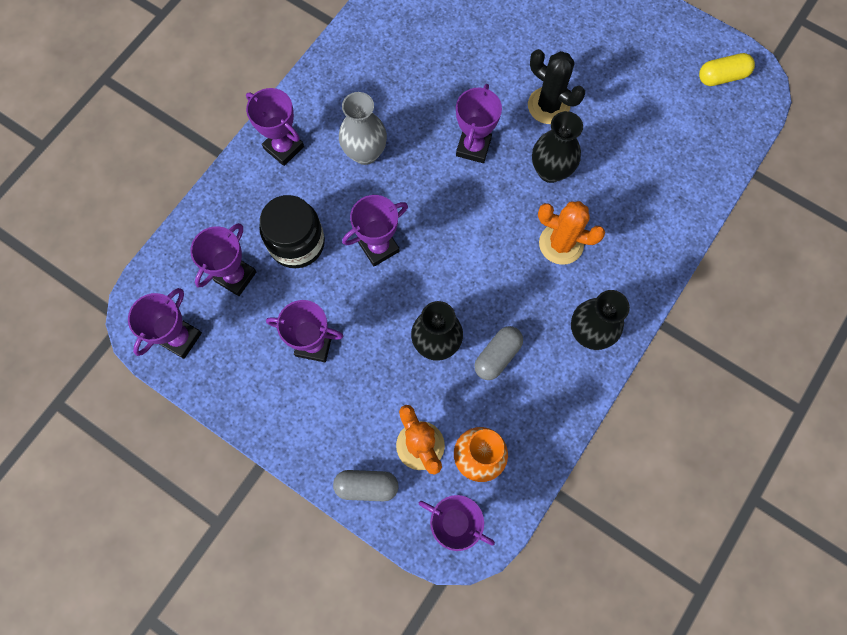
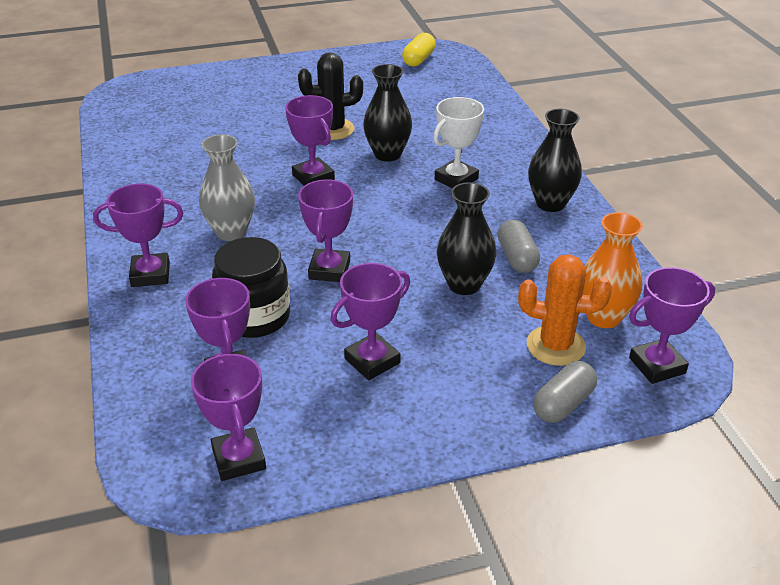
camera: 50 degrees left, 35 degrees down
orange cactus [538,201,605,265] -> white trophy [433,97,484,188]

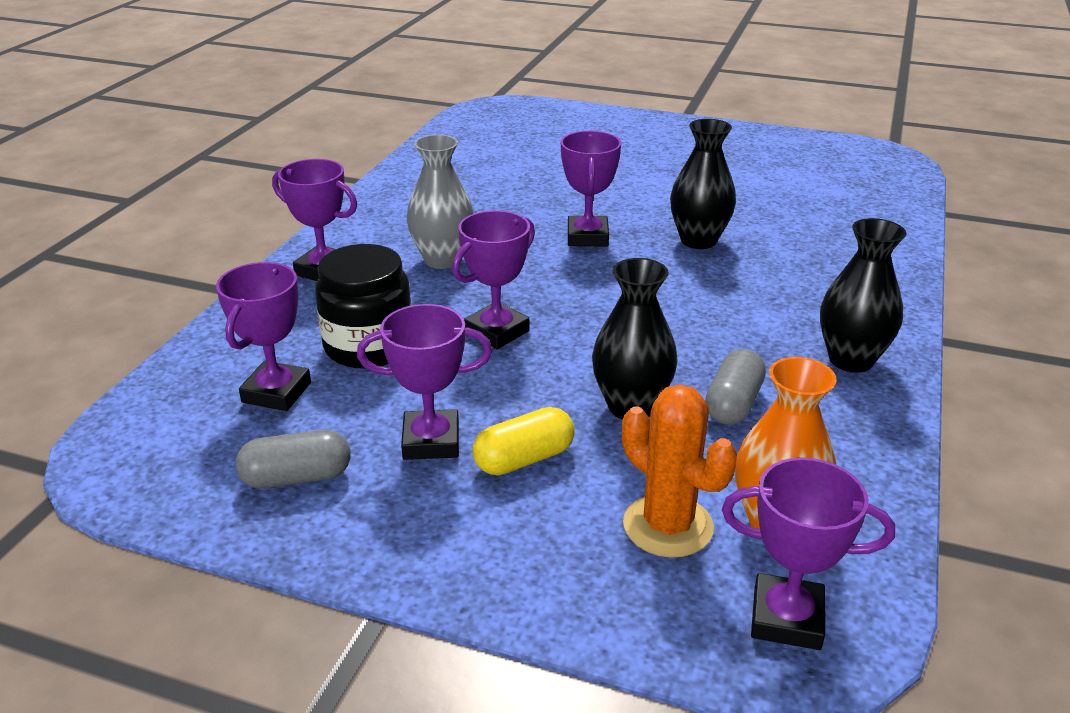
camera: 35 degrees right, 5 degrees down
purple trophy [191,353,266,481] -> none
black cactus [298,53,363,140] -> none
yellow capsule [402,33,436,66] -> yellow capsule moved to [473,407,575,475]
white trophy [433,97,484,188] -> none
grey capsule [533,361,597,423] -> grey capsule moved to [236,430,351,488]

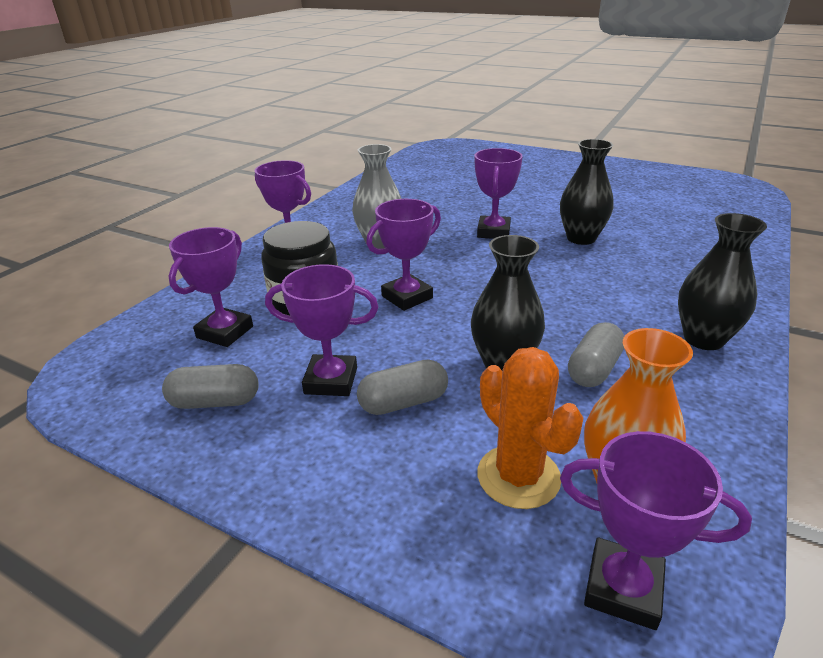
camera: 10 degrees right, 0 degrees up
yellow capsule [473,407,575,475] -> grey capsule [357,359,448,415]

